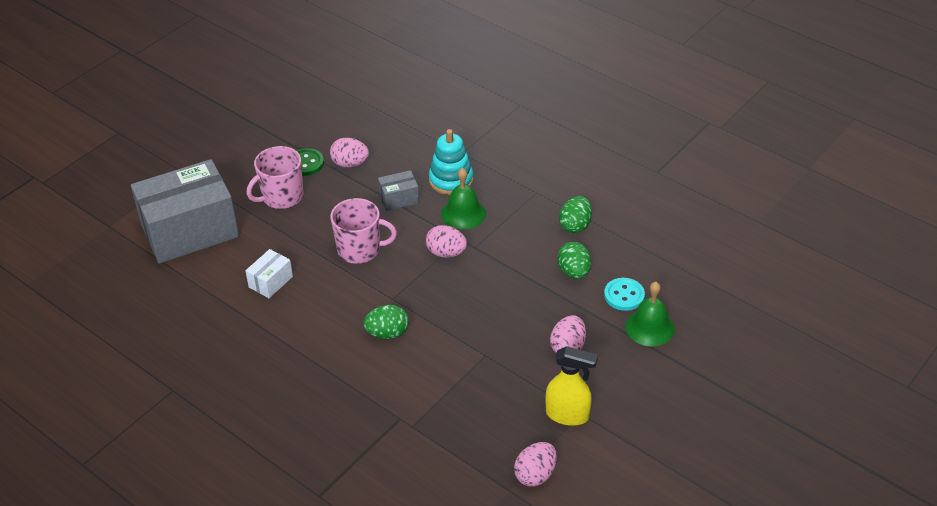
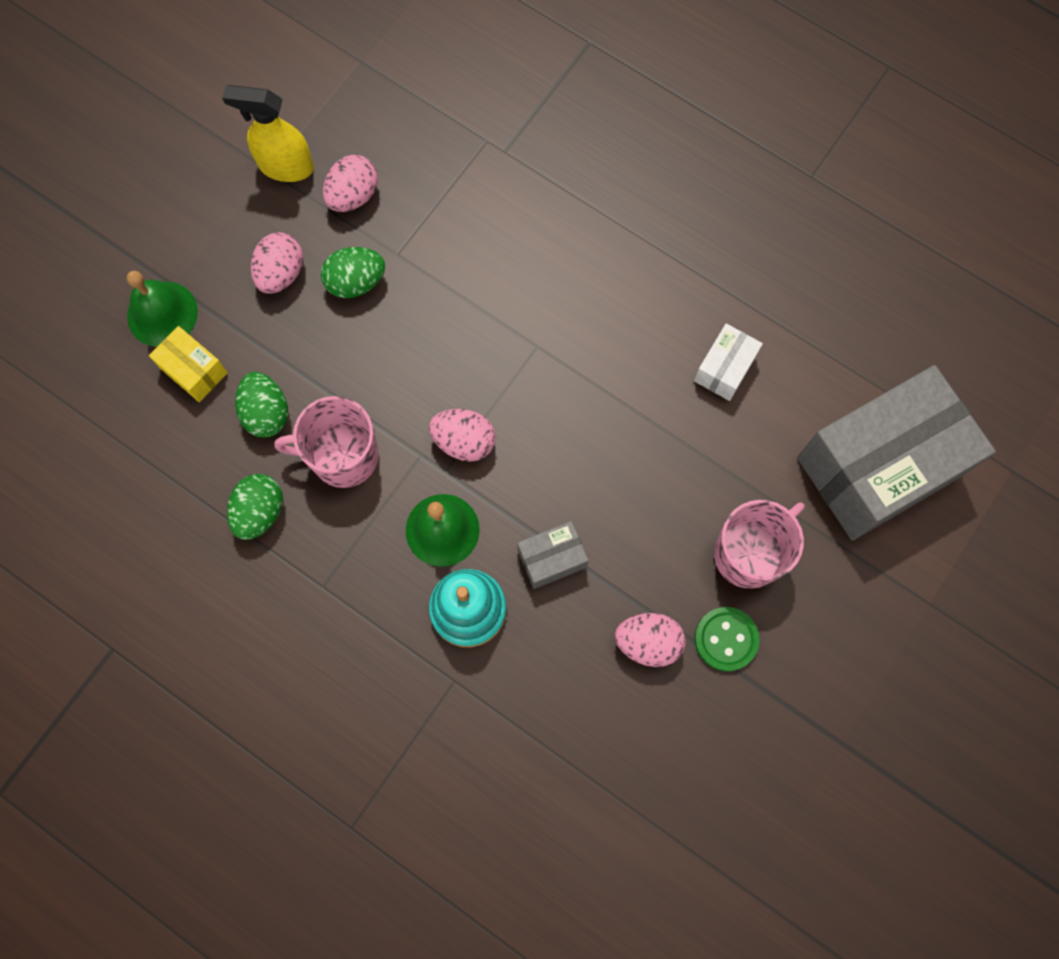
camera: 175 degrees right, 30 degrees up
pink mug [330,198,397,264] -> pink mug moved to [275,396,379,488]
green egg [363,305,409,339] -> green egg moved to [321,247,385,298]
pink egg [514,442,557,487] -> pink egg moved to [323,155,378,212]
turquoise button [604,278,645,311] -> yellow box [149,326,228,402]

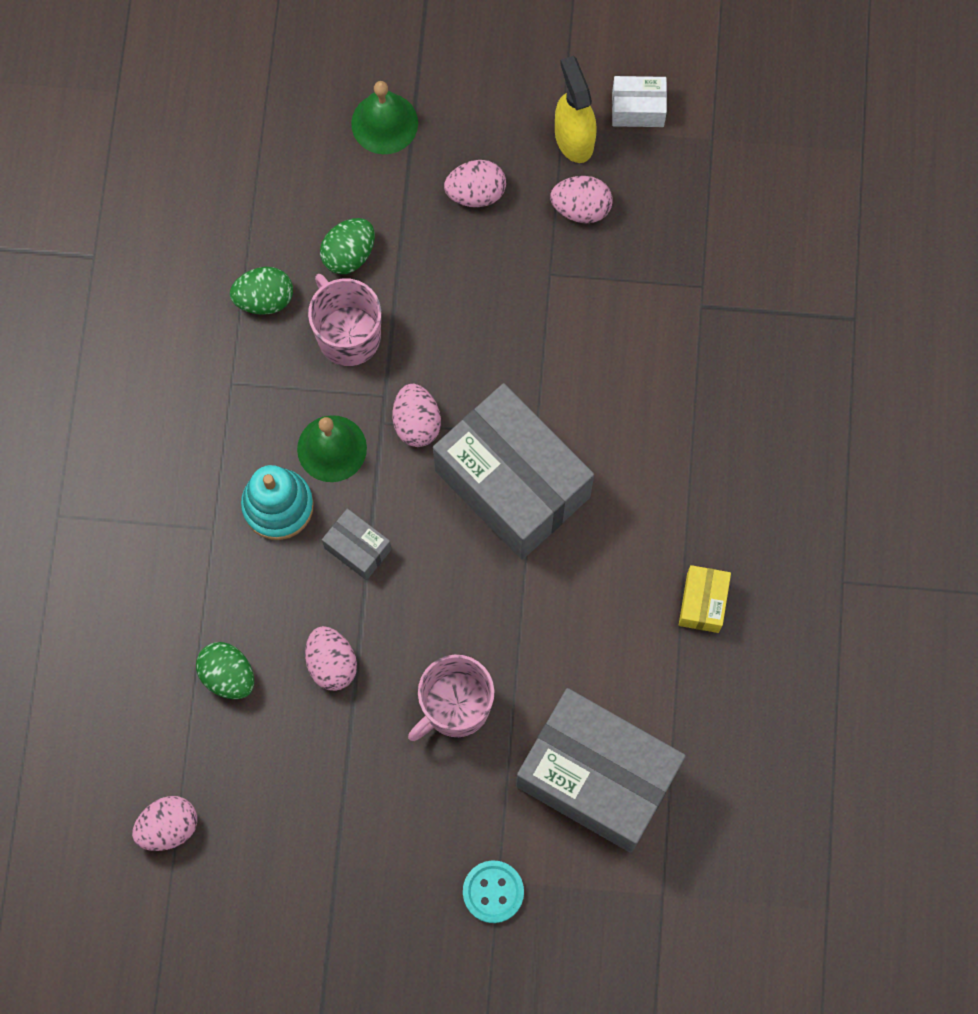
camera: 60 degrees right, 0 degrees up
yellow box [149,326,228,402] -> yellow box moved to [679,565,731,633]
green egg [321,247,385,298] -> green egg moved to [196,642,254,699]
white box [694,323,763,401] -> white box moved to [612,76,667,127]
green button [695,607,759,672] -> none
pink mug [714,500,805,589] -> pink mug turned 120 degrees clockwise [408,654,495,741]
none -> pink egg [132,796,197,851]
none -> grey box [433,383,594,560]
none -> turquoise button [463,860,524,923]

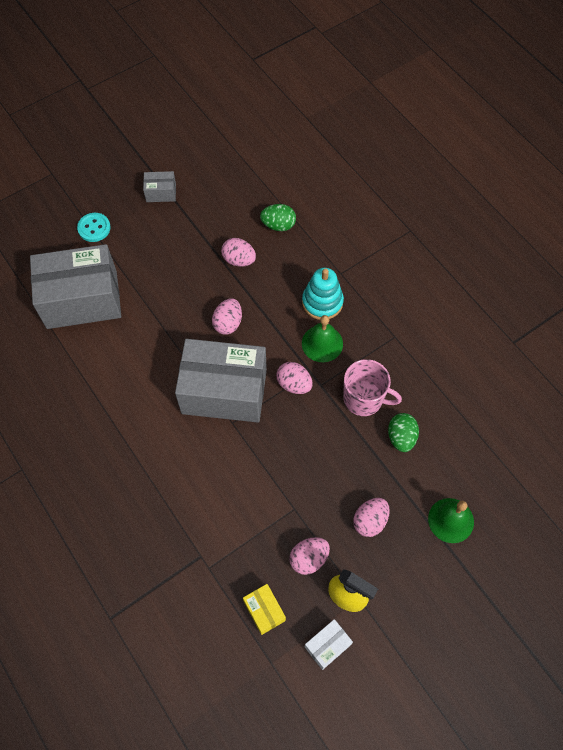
camera: 140 degrees right, 10 degrees down
pink egg [132,796,197,851] -> pink egg moved to [212,298,242,335]
green egg [230,267,293,315] -> none
grey box [322,509,392,580] -> grey box moved to [143,171,176,202]
pink mug [408,654,495,741] -> none
yellow box [679,565,731,633] -> yellow box moved to [243,584,286,635]

